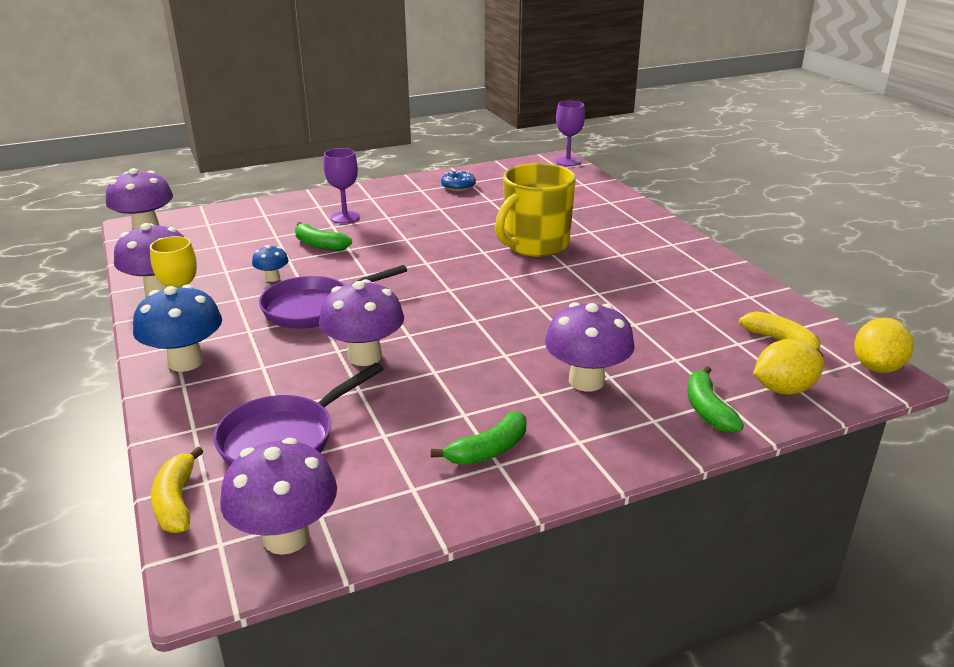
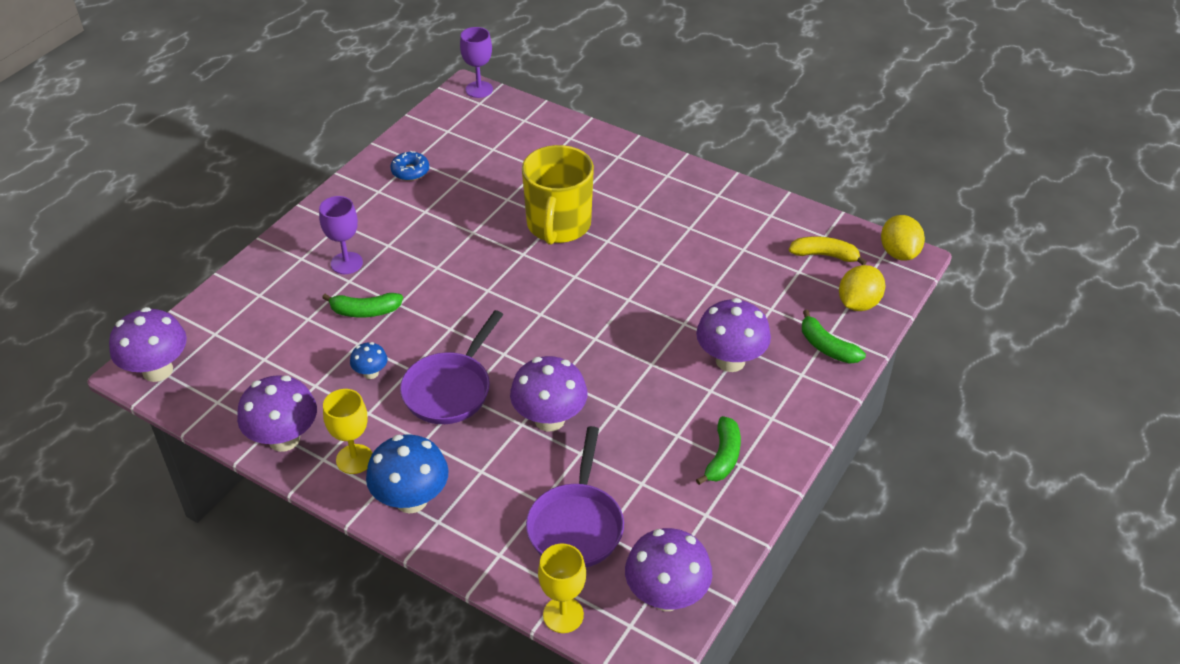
camera: 35 degrees left, 15 degrees up
yellow banana [151,447,203,533] -> yellow goblet [538,544,586,633]

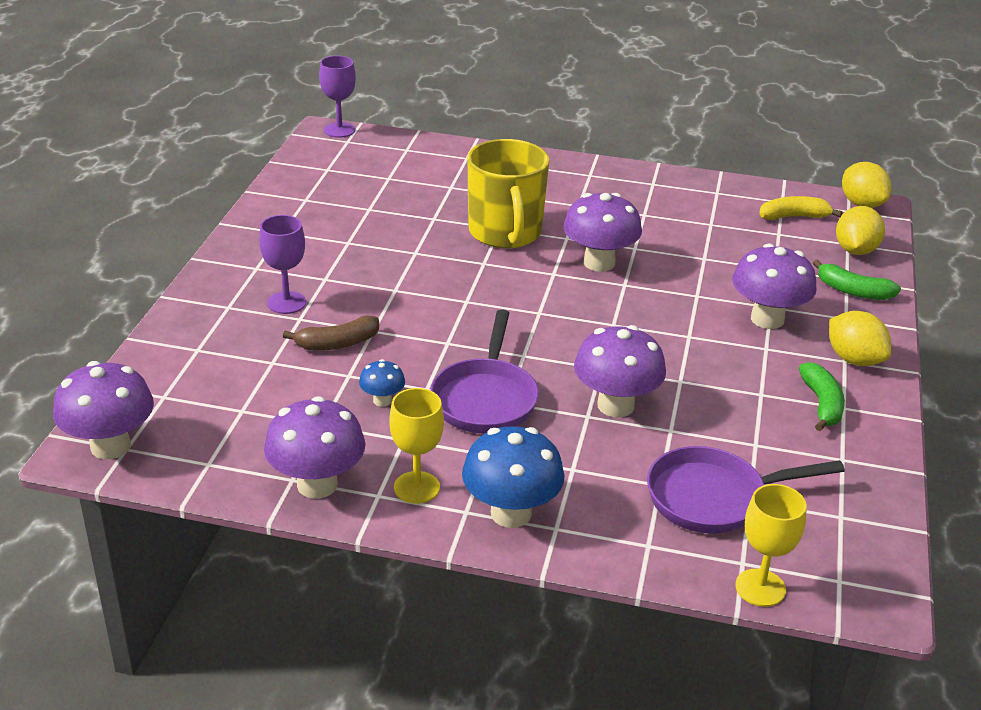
camera: 20 degrees left, 10 degrees down
green banana [322,293,403,317] -> brown banana [283,315,379,351]
blue donut [390,151,429,181] -> none
purple pan [526,426,624,567] -> purple pan turned 90 degrees clockwise [647,446,845,534]
purple mushroom [625,528,712,611] -> purple mushroom moved to [563,193,642,272]
none -> yellow lemon [829,311,891,366]

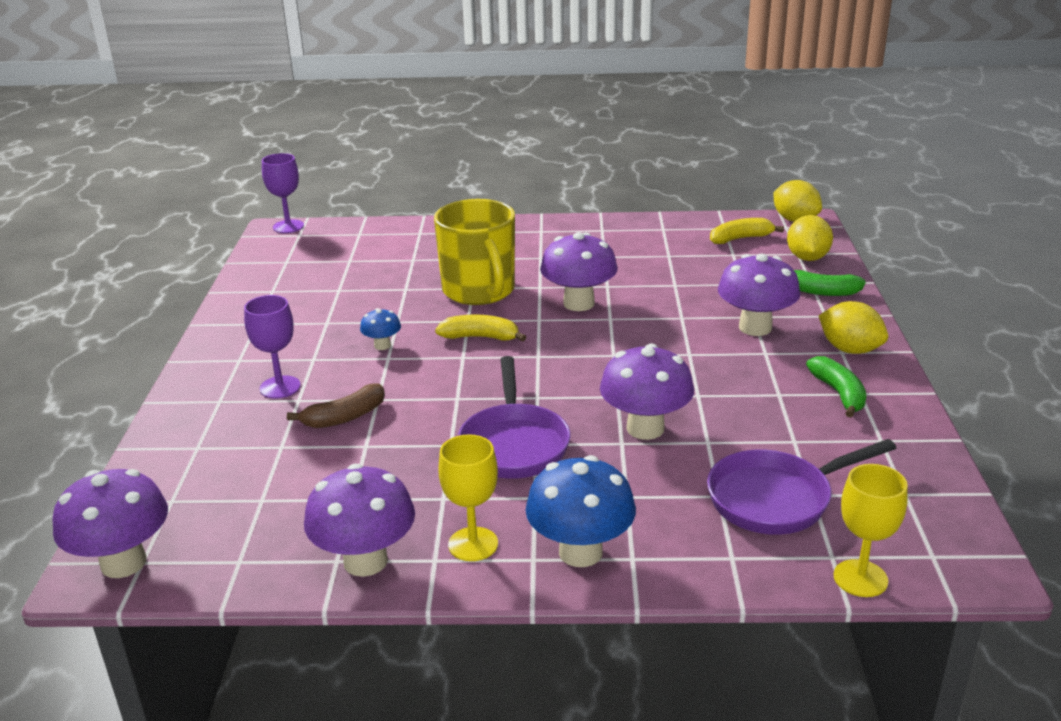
camera: 10 degrees left, 5 degrees down
blue mushroom [359,359,405,407] -> blue mushroom moved to [360,308,401,350]
none -> yellow banana [435,315,526,342]

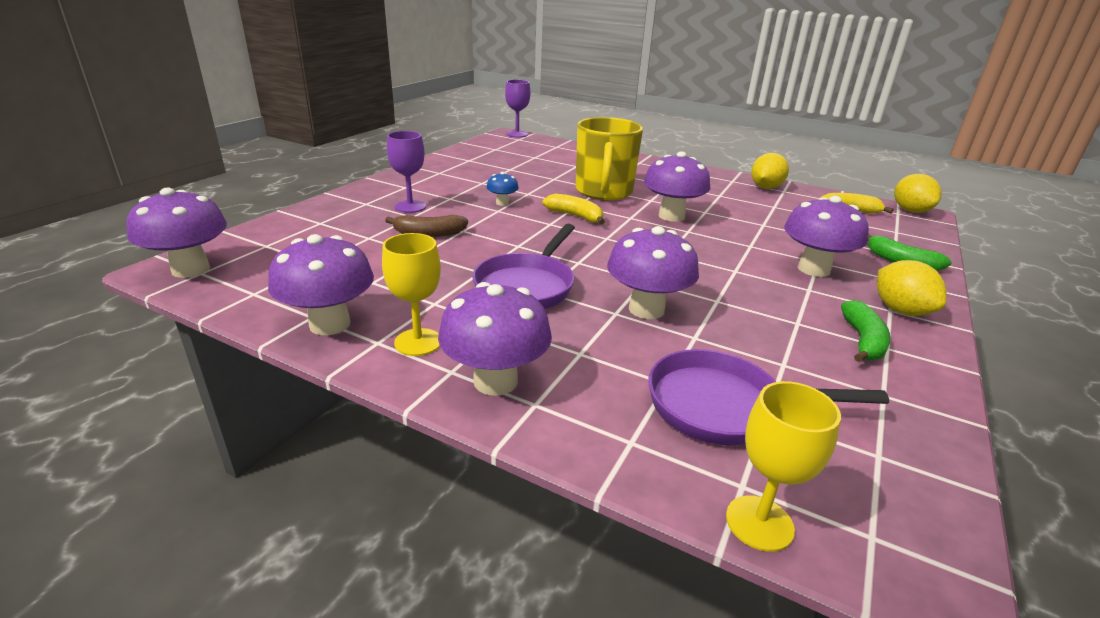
camera: 25 degrees right, 0 degrees up
blue mushroom [526,455,636,567] -> purple mushroom [438,282,552,396]
yellow lemon [787,215,833,261] -> yellow lemon moved to [751,153,789,189]

